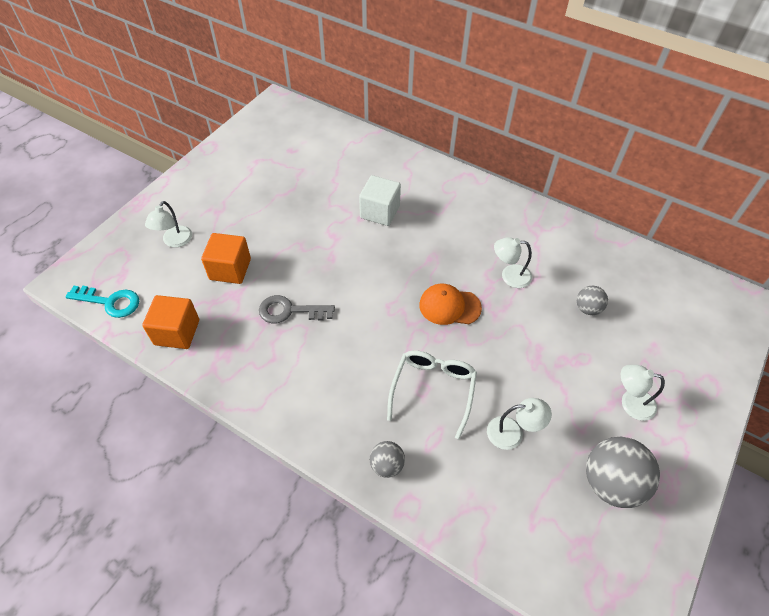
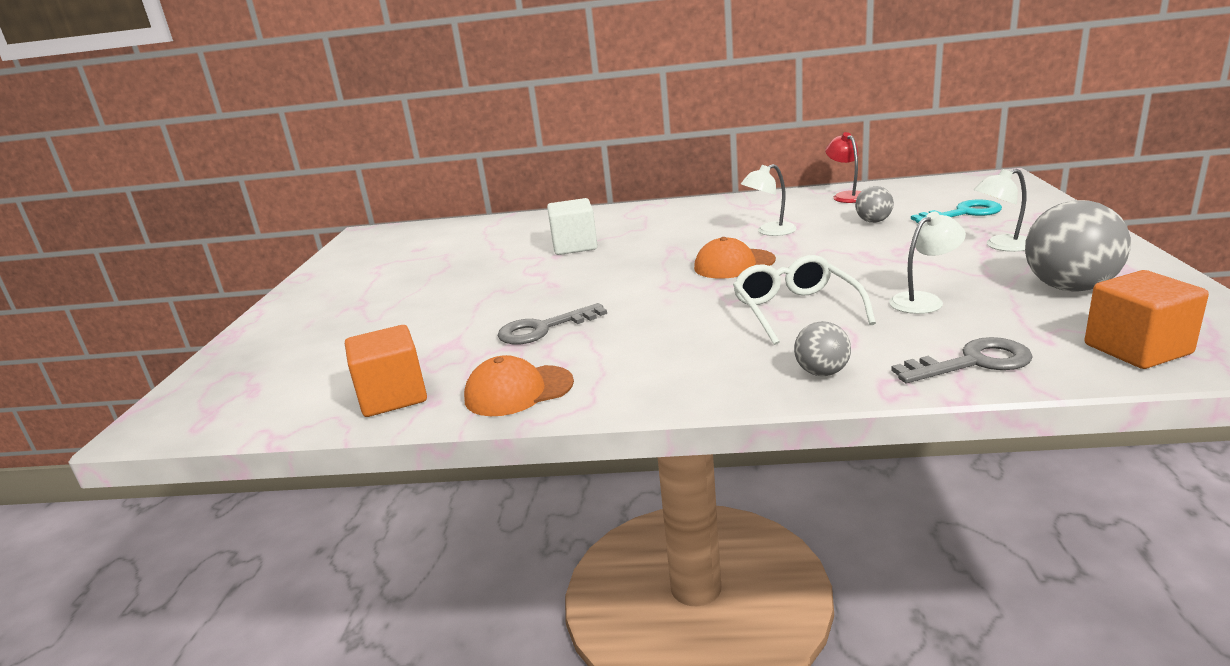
camera: 25 degrees left, 30 degrees down
turquoise key [65,286,139,318] -> turquoise key moved to [911,200,1002,223]
white lamp [145,201,192,247] -> none
orange cube [201,233,251,284] -> orange cube moved to [1085,270,1209,369]
none -> orange cap [464,355,574,416]
none -> red lamp [825,132,862,203]
none -> grey key [891,337,1033,383]

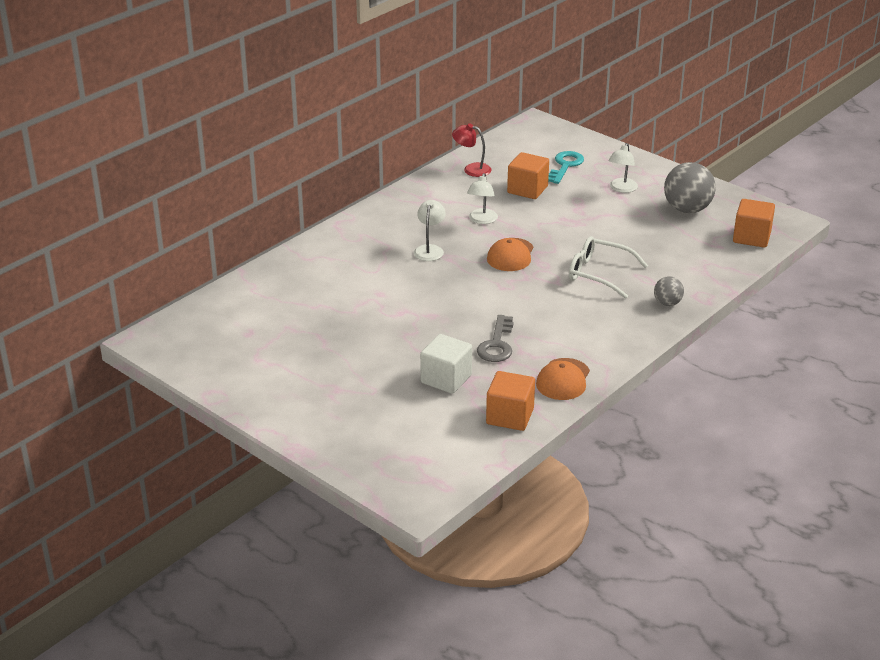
camera: 55 degrees left, 10 degrees up
white cube [547,198,598,255] -> white cube moved to [420,334,472,394]
grey ball [855,186,894,223] -> orange cube [507,152,549,199]
white lamp [889,212,966,314] -> white lamp moved to [414,200,446,261]
grey key [891,337,1033,383] -> none

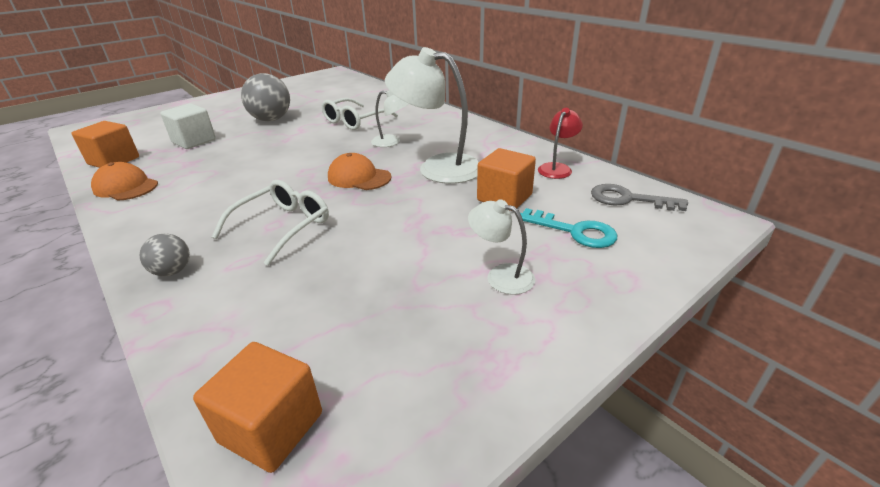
camera: 100 degrees right, 0 degrees up
white lamp [467,173,498,224] -> white lamp [385,47,479,184], size x1.92
grey key [477,315,514,362] -> grey key moved to [591,184,688,211]
grey ball [664,162,716,213] -> grey ball moved to [241,73,290,121]
none -> white glasses [322,98,398,130]

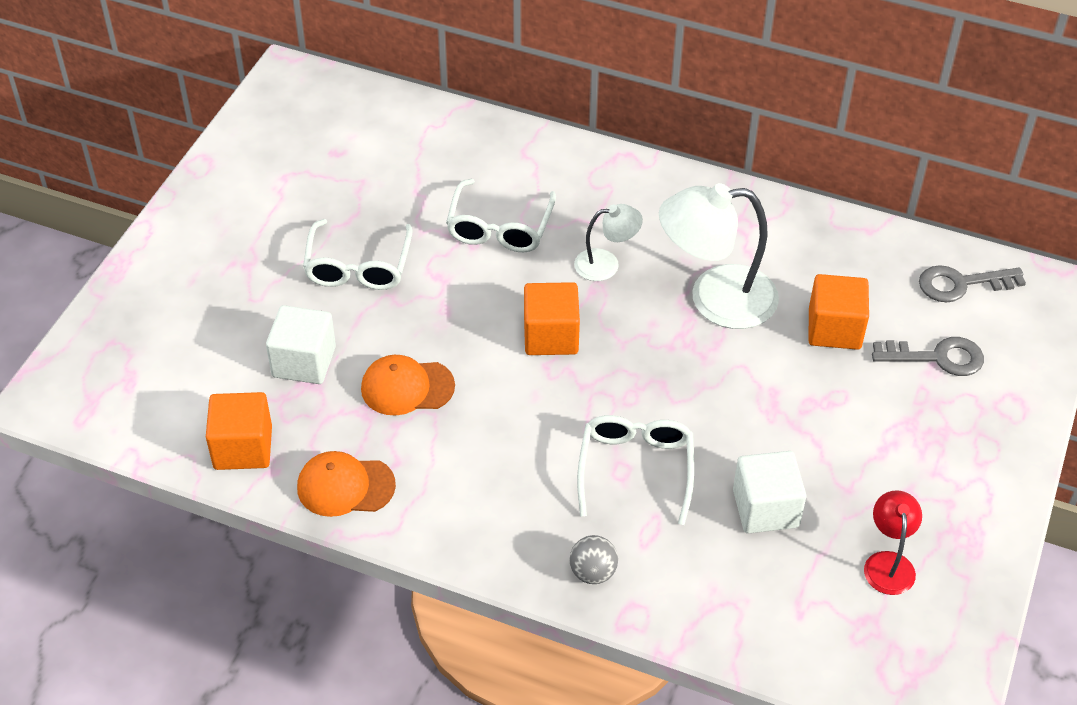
camera: 30 degrees left, 15 degrees up
orange cube [193,342,322,473] -> orange cube moved to [524,282,580,355]
grey ball [241,73,290,121] -> white glasses [303,219,413,290]
orange cap [328,153,392,190] -> orange cap moved to [361,355,455,416]
white lamp [468,199,535,295] -> none
turquoise key [520,208,617,248] -> grey key [872,337,984,376]
red lamp [538,108,583,179] -> red lamp moved to [864,490,922,595]
none -> white cube [733,451,806,533]

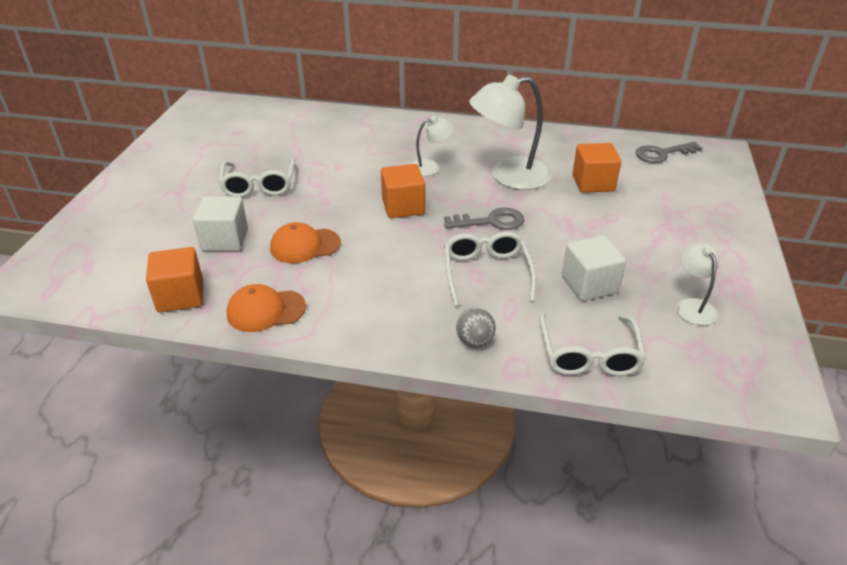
camera: 10 degrees left, 10 degrees down
white glasses [446,179,556,252] -> white glasses moved to [539,313,646,376]
red lamp [864,490,922,595] -> white lamp [676,243,719,325]
grey key [872,337,984,376] -> grey key moved to [444,207,524,230]

